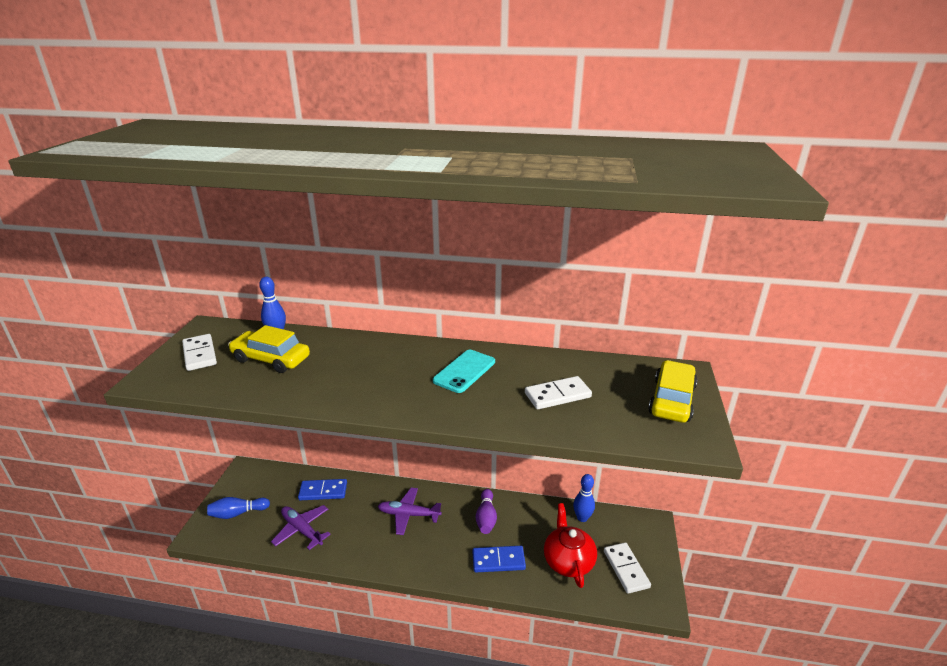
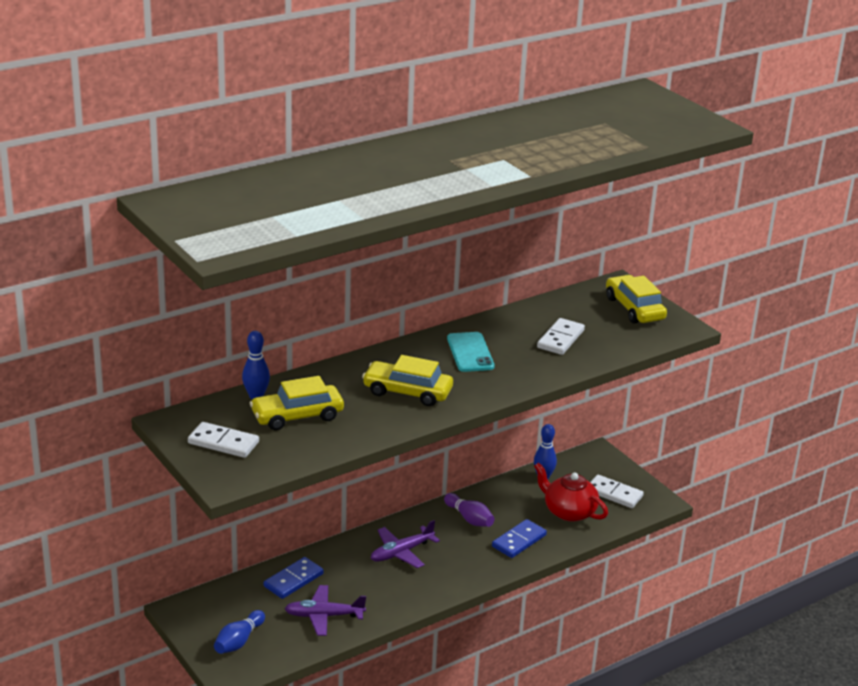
camera: 45 degrees left, 0 degrees up
none -> yellow car [362,355,453,406]

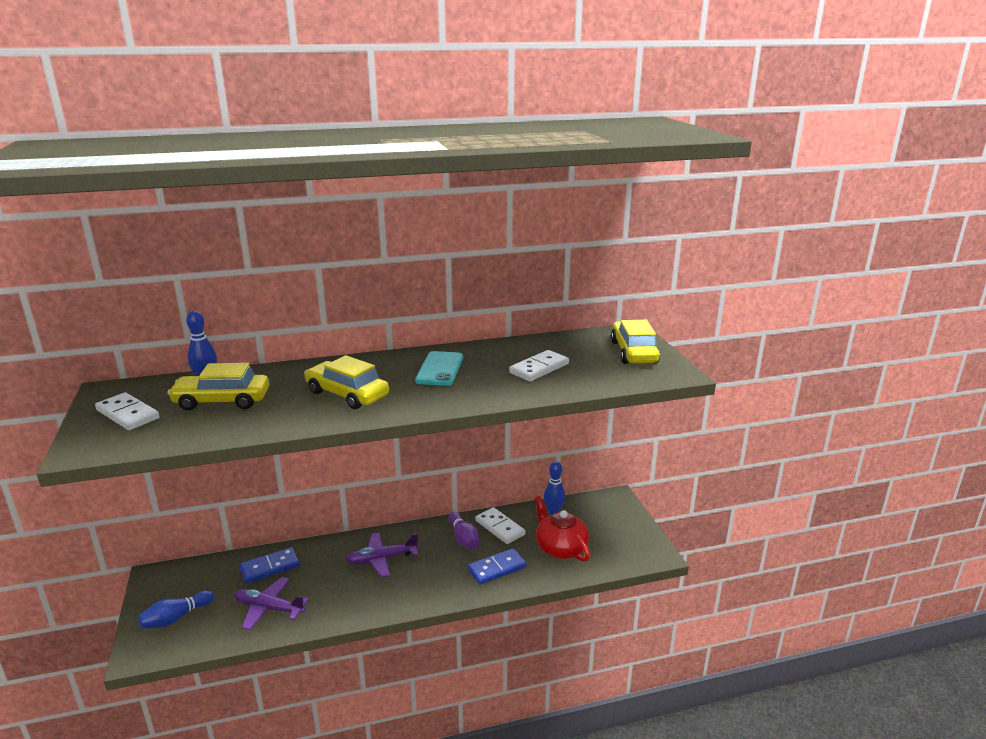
camera: 20 degrees right, 5 degrees down
white domino [590,475,644,508] -> white domino moved to [476,507,525,544]

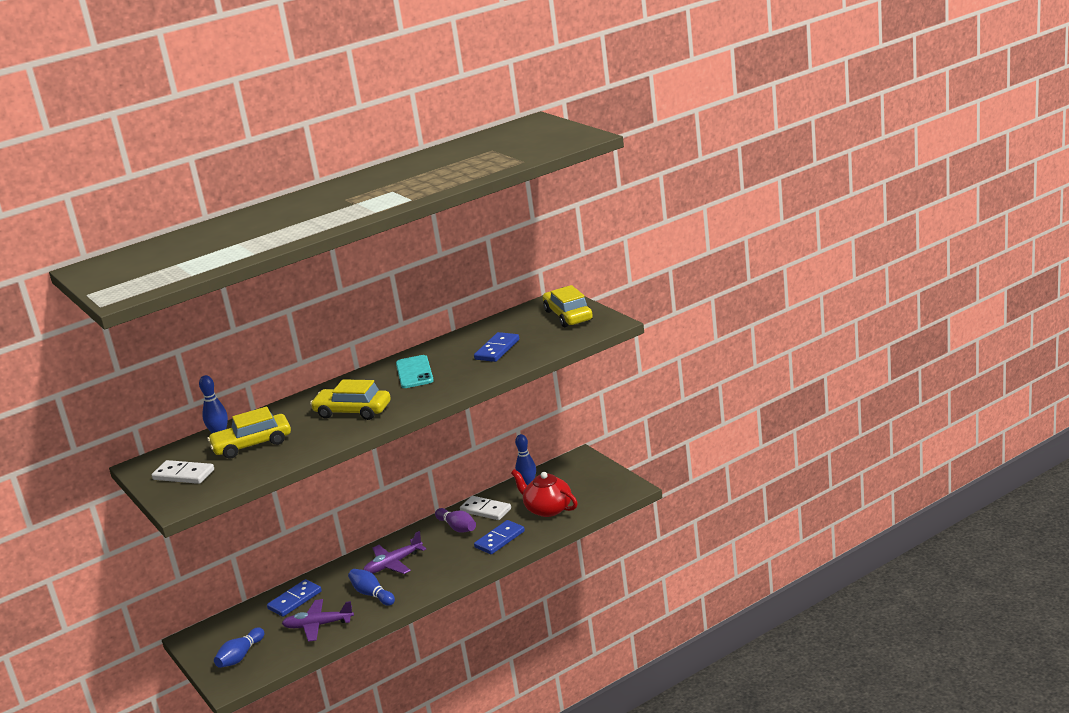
camera: 15 degrees left, 0 degrees up
white domino [509,350,569,381] -> blue domino [474,332,519,362]
none -> blue bowling pin [348,569,395,606]

